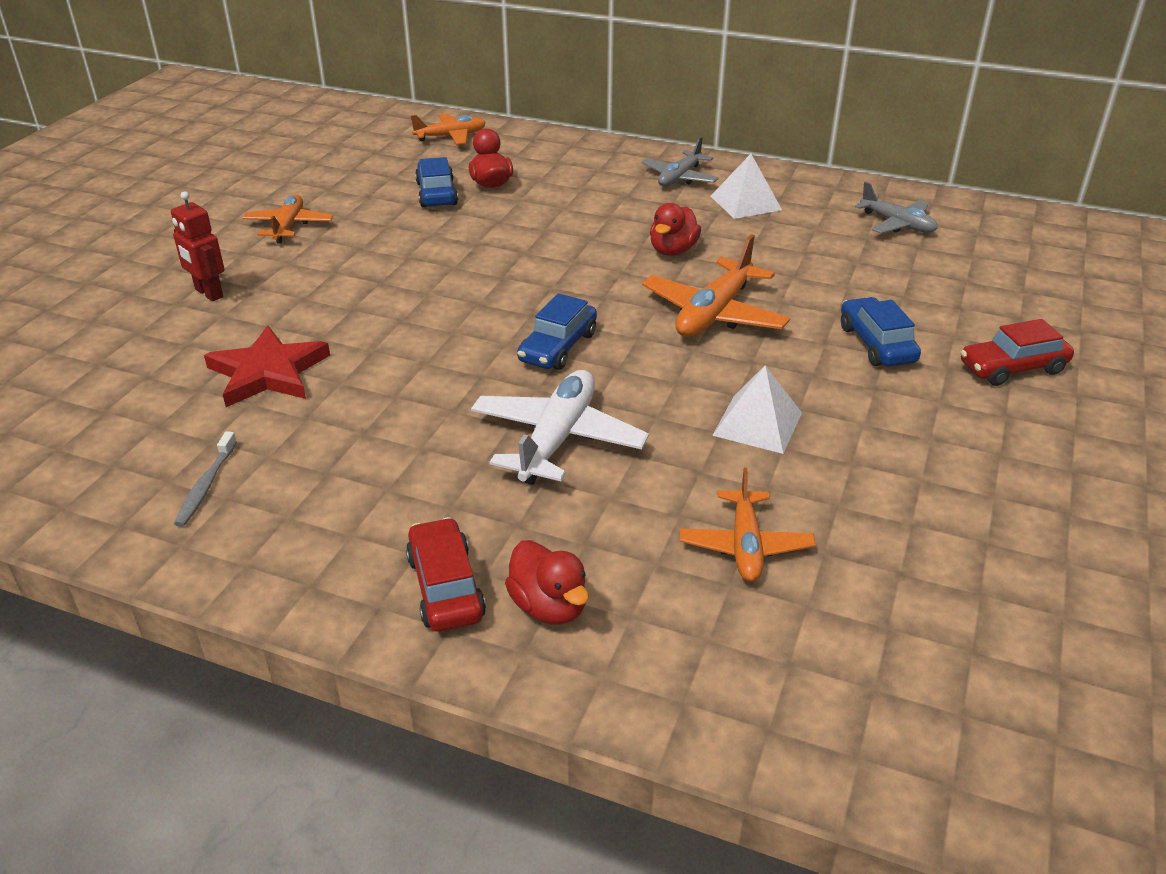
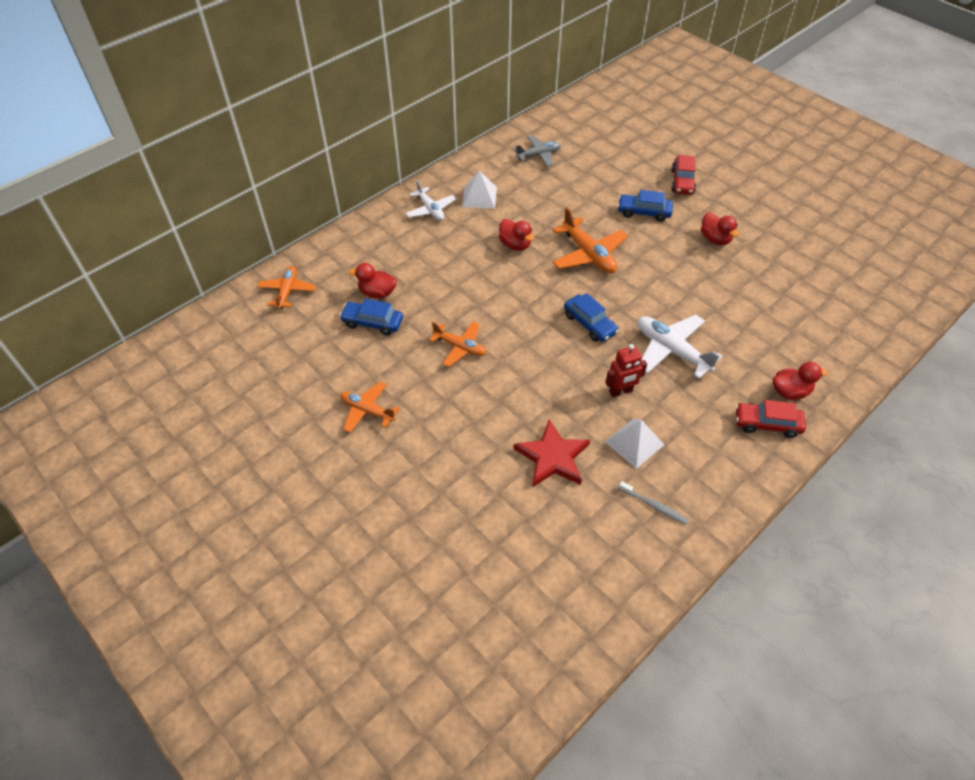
camera: 65 degrees left, 15 degrees up
red robot [171,191,224,302] -> red robot moved to [605,344,647,397]
grey plane [642,137,719,187] -> white plane [406,180,456,221]
orange plane [680,468,816,582] -> orange plane moved to [429,322,486,367]
white pyramid [712,365,802,454] -> white pyramid moved to [605,419,664,469]
none -> red duck [701,212,739,245]

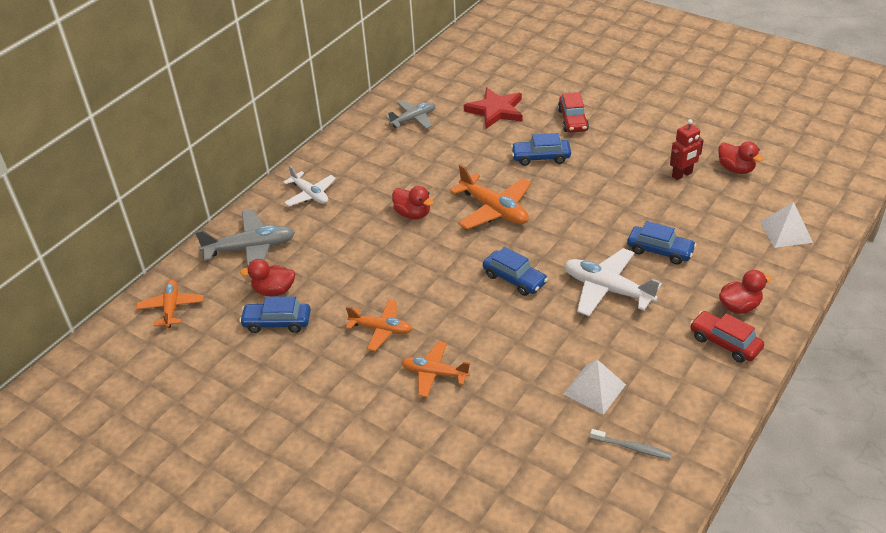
camera: 10 degrees left, 10 degrees down
orange plane [340,381,400,433] -> orange plane moved to [402,341,471,397]
white pyramid [462,170,497,209] -> white pyramid moved to [760,202,813,248]
red star [514,420,590,487] -> red star moved to [464,87,523,129]
red robot [605,344,647,397] -> red robot moved to [670,119,704,180]
red duck [701,212,739,245] -> red duck moved to [718,141,763,174]
red car [735,400,806,438] -> red car turned 45 degrees clockwise [690,311,764,363]
none -> grey plane [195,209,295,267]
none -> blue car [627,221,696,265]

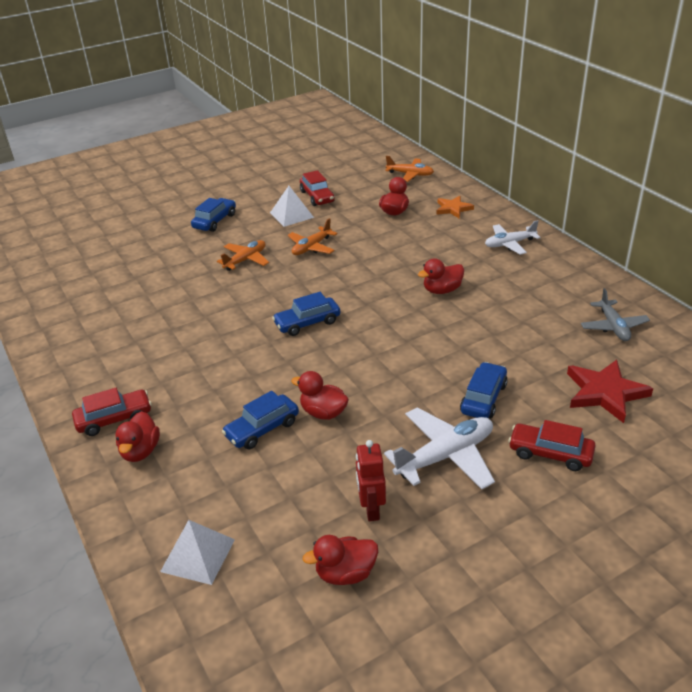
camera: 115 degrees right, 5 degrees down
grey plane [195,209,295,267] -> orange star [437,196,474,218]
blue car [239,296,311,333] -> blue car moved to [191,198,236,232]
orange plane [450,164,531,229] -> none
white pyramid [563,359,626,415] -> white pyramid moved to [270,186,314,227]
white plane [565,248,662,316] -> white plane moved to [384,407,495,489]
grey toothbrush [590,429,672,459] -> none
none -> red duck [291,371,349,420]
none -> red car [300,170,335,206]

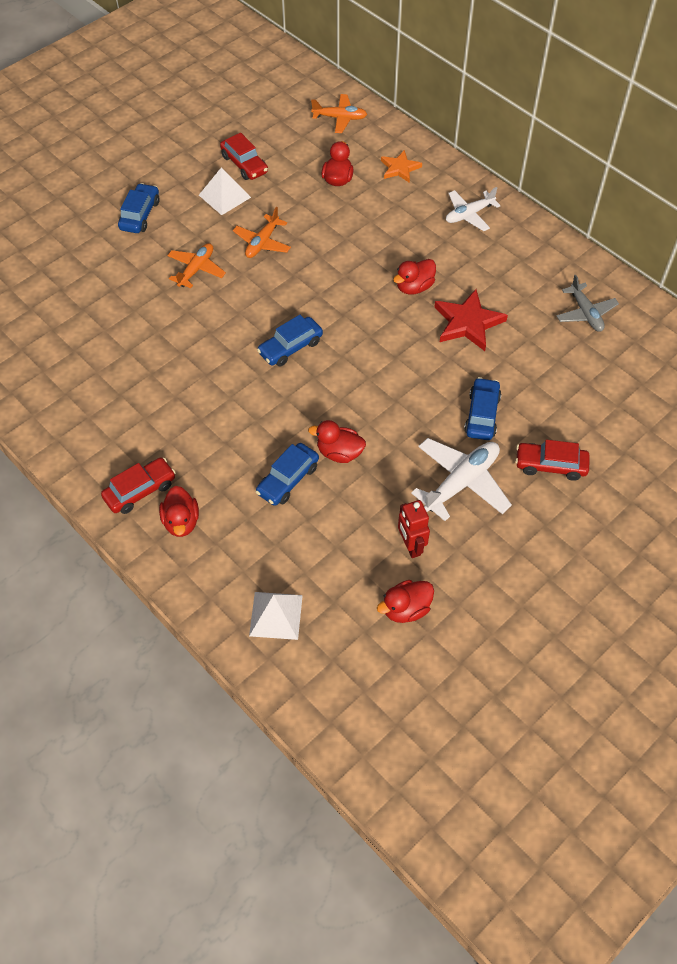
camera: 15 degrees left, 20 degrees up
red star [567,360,653,423] -> red star moved to [434,289,508,351]

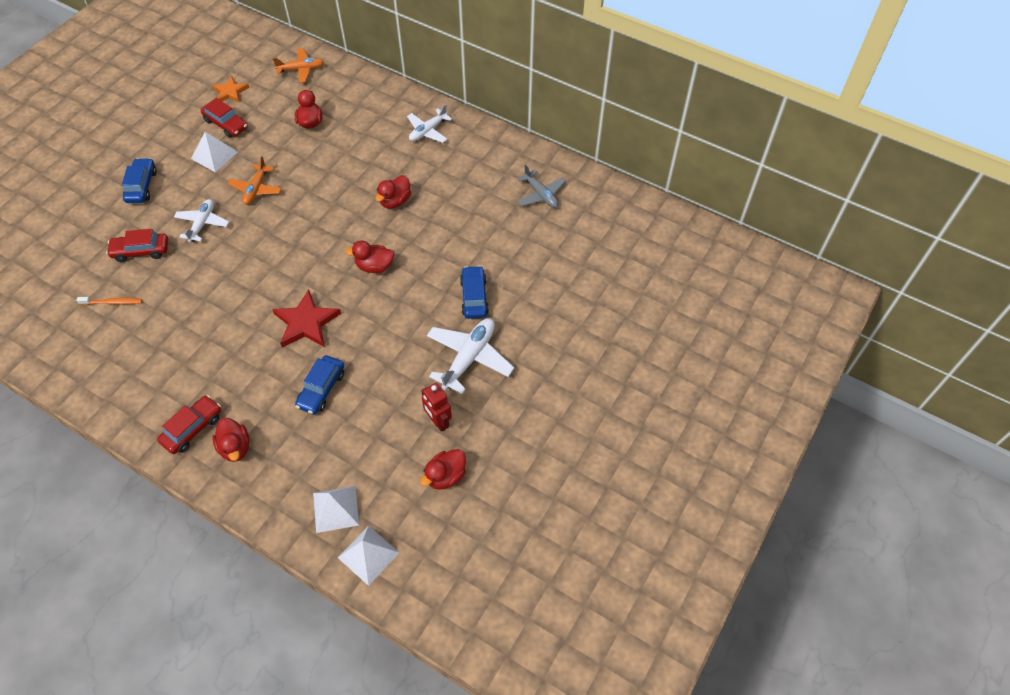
camera: 15 degrees left, 0 degrees up
orange plane [167,243,226,288] -> white plane [174,199,229,242]
blue car [257,315,323,367] -> none
red duck [308,420,366,463] -> red duck moved to [345,240,394,273]
orange star [381,150,422,183] -> orange star moved to [212,76,249,102]
red star [434,289,508,351] -> red star moved to [272,289,341,347]
red car [515,440,590,481] -> red car moved to [106,229,168,262]
none -> orange toothbrush [76,297,142,305]
none -> white pyramid [338,526,399,586]

